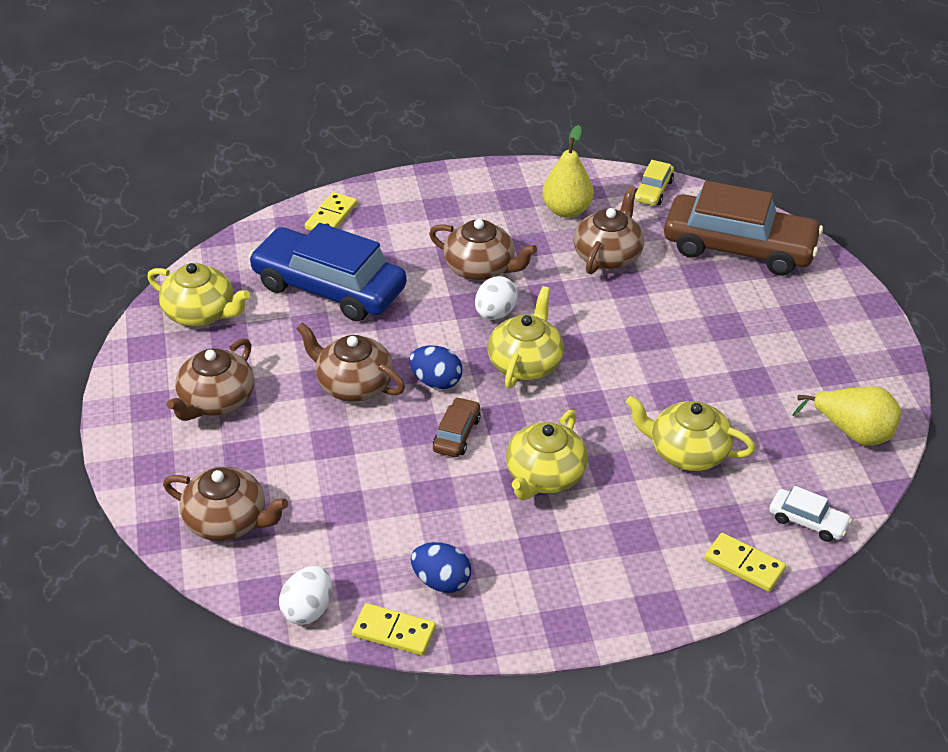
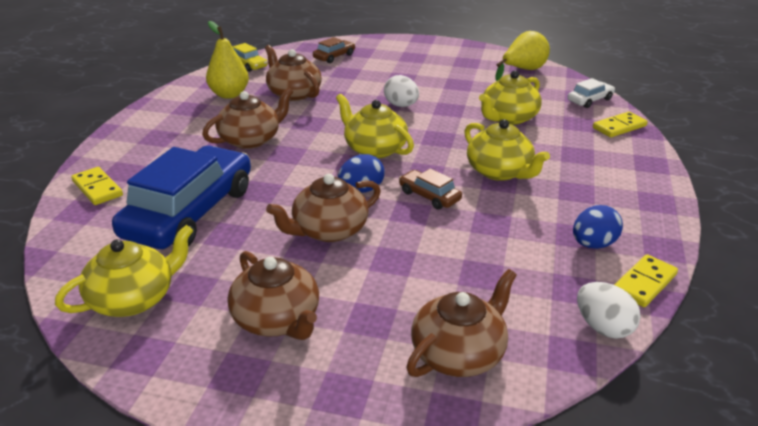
camera: 65 degrees left, 10 degrees down
blue car [248,223,407,321] -> blue car turned 150 degrees clockwise [112,145,251,249]
white egg [475,276,518,320] -> white egg moved to [384,75,419,107]
brown car [664,181,823,275] -> brown car [313,37,355,63], size x0.43

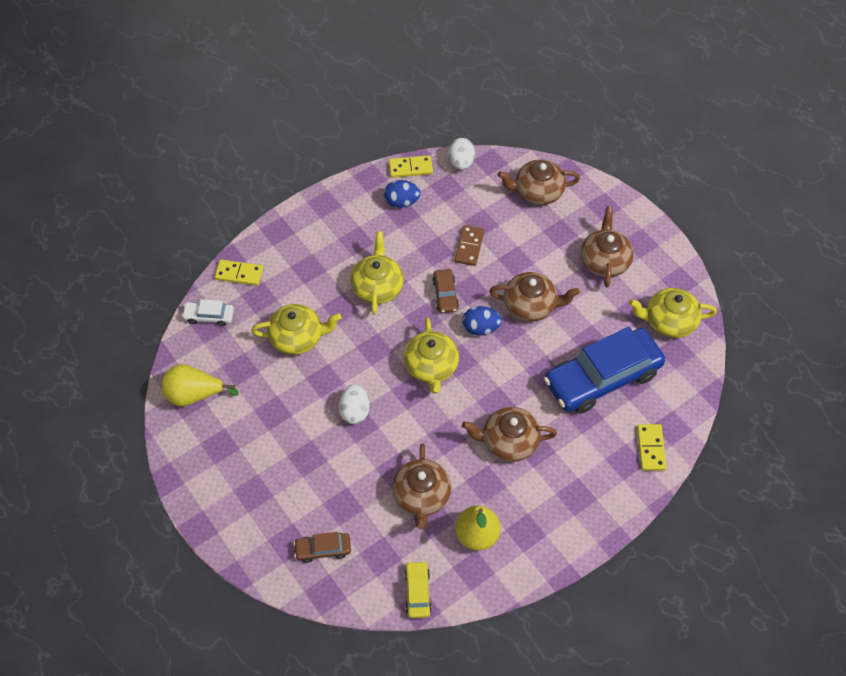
camera: 140 degrees left, 25 degrees up
none -> brown domino [454,225,484,266]

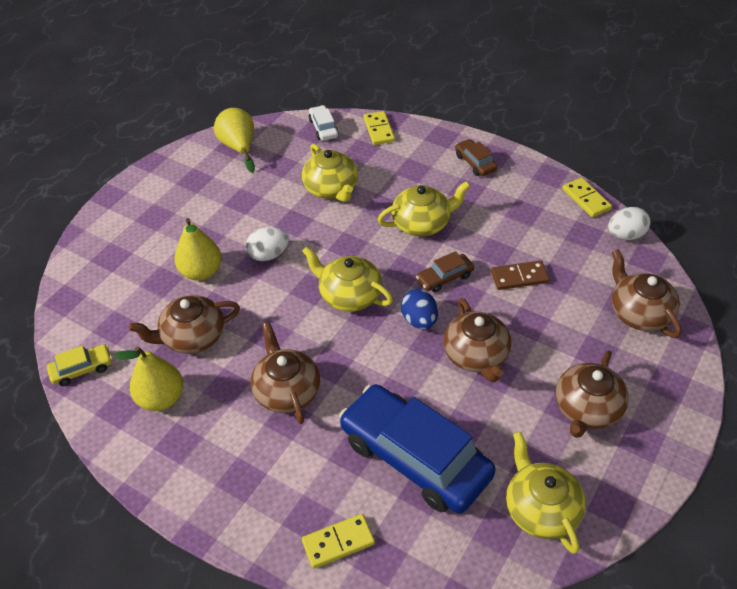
camera: 70 degrees right, 10 degrees down
brown car [294,532,351,563] -> brown car moved to [455,139,497,176]
blue egg [384,180,421,208] -> none
yellow teapot [404,318,459,393] -> yellow teapot turned 60 degrees clockwise [302,246,393,312]
brown teapot [581,206,634,288] -> brown teapot turned 135 degrees clockwise [556,350,629,438]
none -> yellow pear [175,218,222,281]

